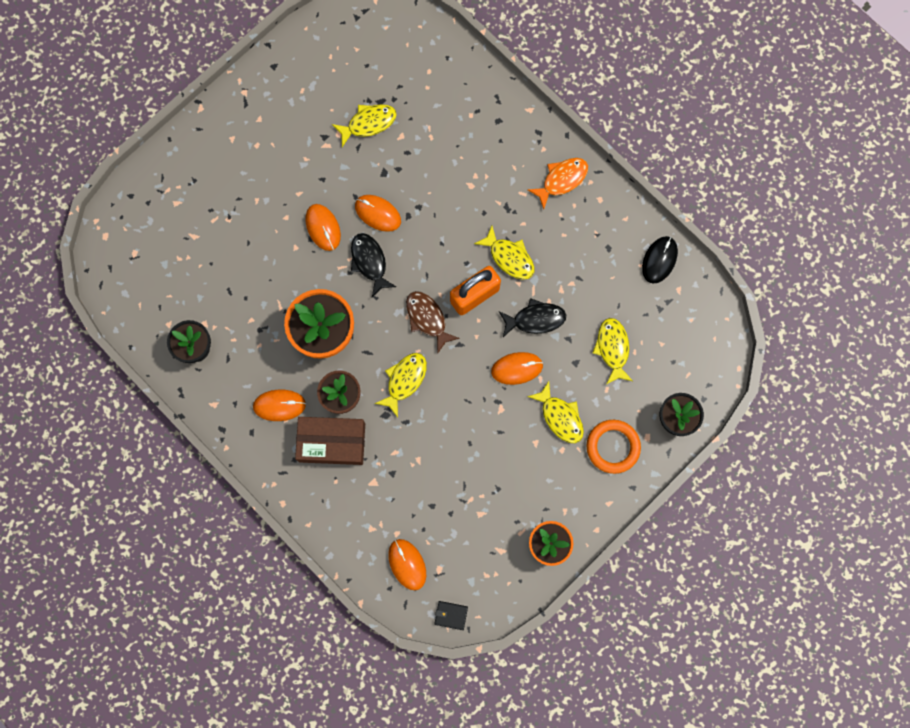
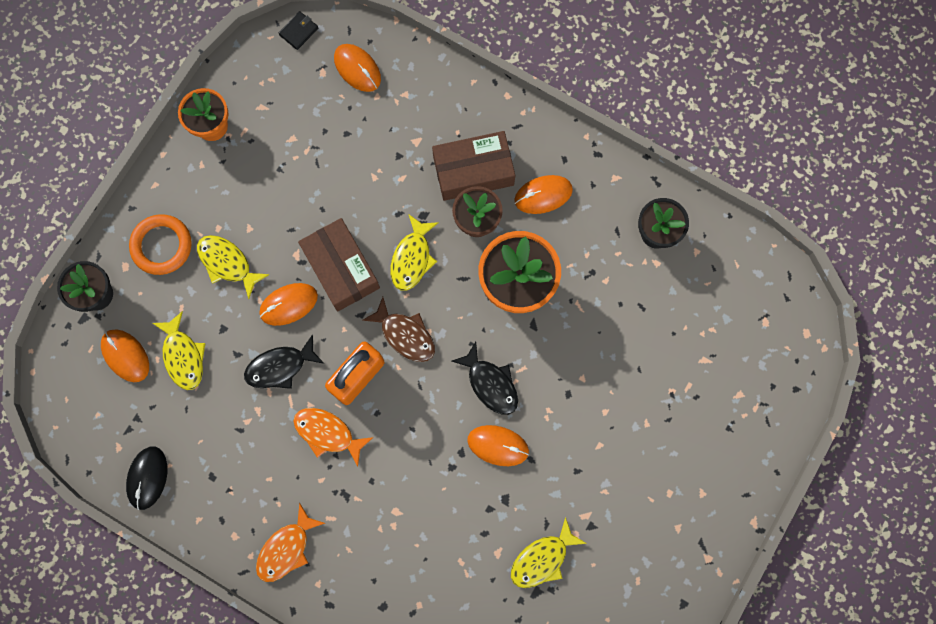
camera: 165 degrees right, 0 degrees up
orange mouse [306,204,341,251] -> orange mouse moved to [101,329,149,382]
black wallet [434,601,468,630] -> black wallet turned 45 degrees counterclockwise [278,11,318,50]
yellow fish [474,226,534,280] -> orange fish [294,408,373,467]
none -> brown box [298,218,380,311]

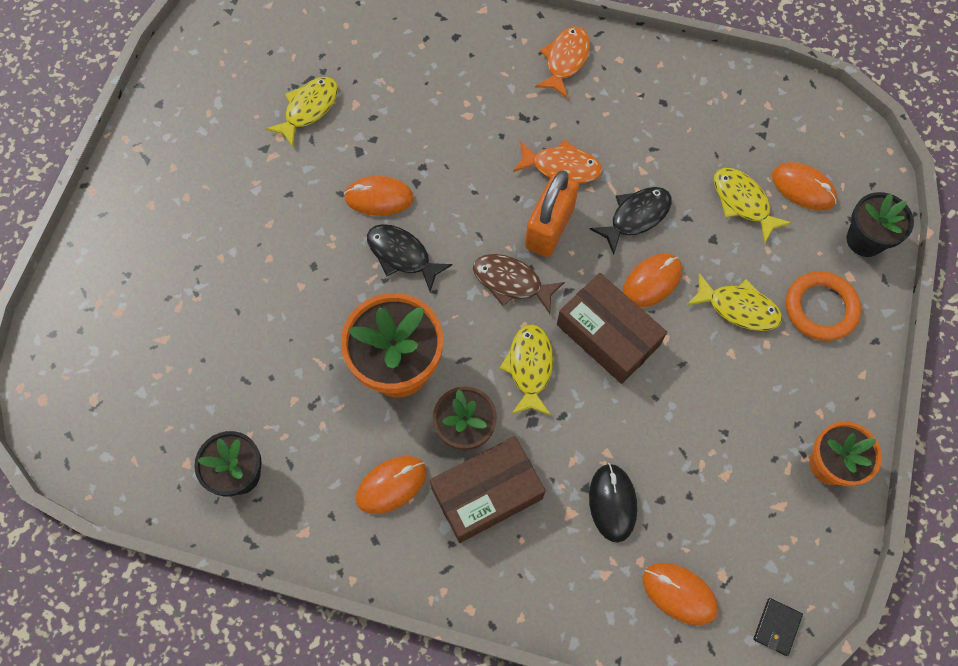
camera: 165 degrees right, 10 degrees down
black mouse [126,447,167,510] -> black mouse moved to [589,463,637,543]

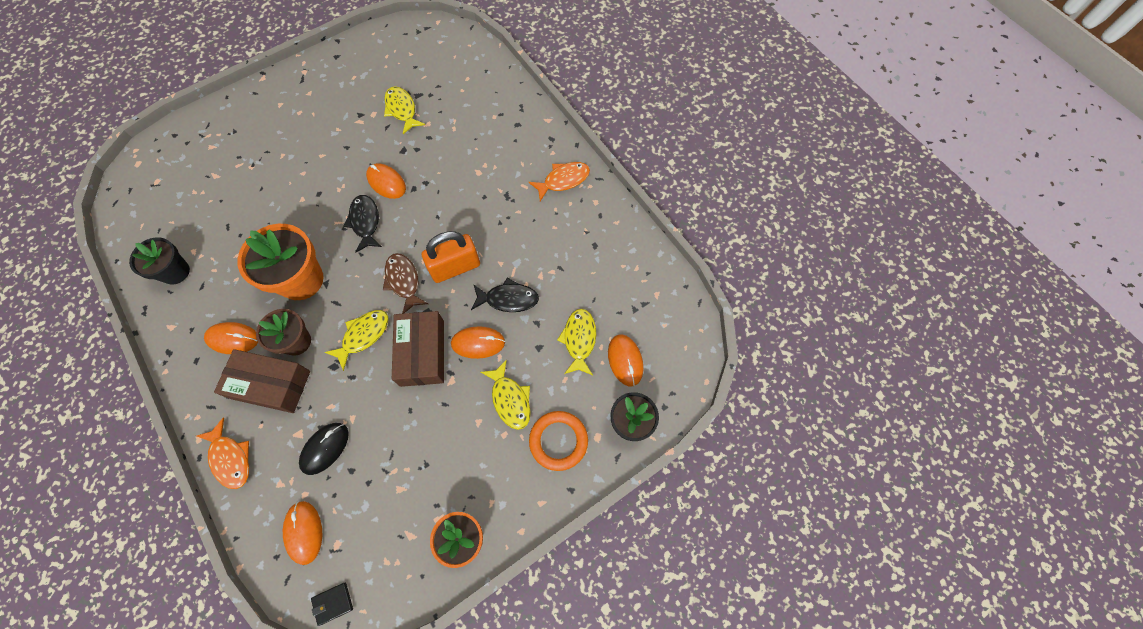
camera: 40 degrees right, 0 degrees up
yellow fish [266,77,338,147] -> yellow fish turned 105 degrees counterclockwise [384,86,425,134]
orange fish [513,139,602,184] -> orange fish moved to [197,418,249,489]

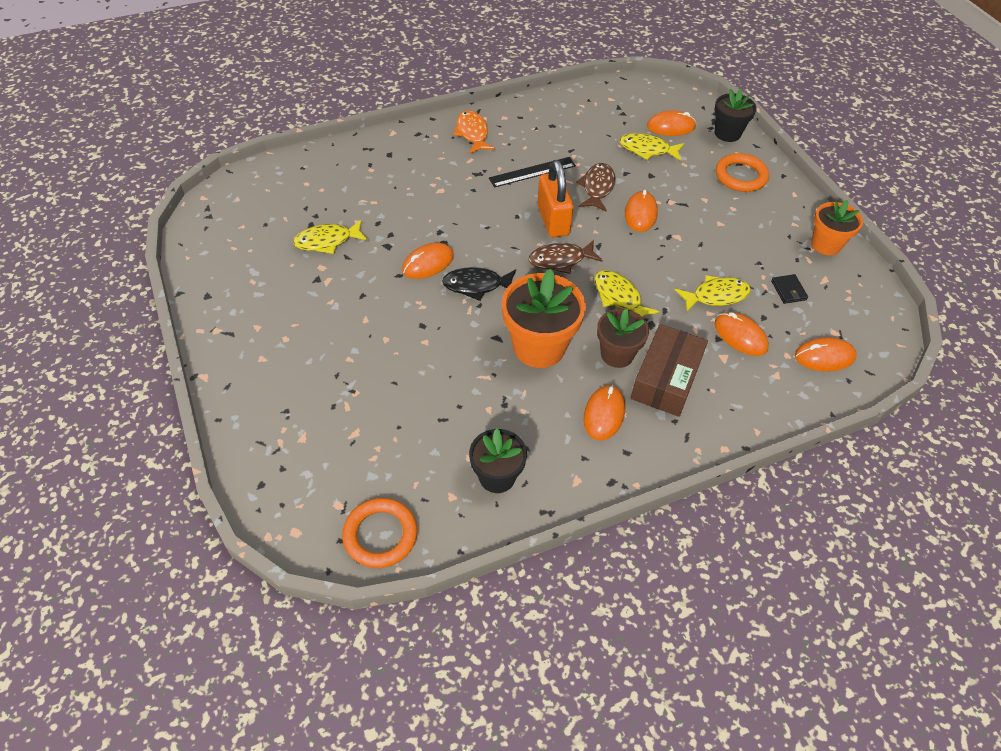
camera: 80 degrees left, 15 degrees down
orange fish [197,418,249,489] -> none
black mouse [299,423,349,475] -> orange mouse [715,312,769,356]
black wallet [311,583,353,626] -> black wallet moved to [771,274,808,304]
brown box [392,311,444,387] -> none
black fish [471,278,539,312] -> brown fish [576,163,615,212]
yellow fish [481,359,531,430] -> yellow fish moved to [675,275,751,313]
none -> orange ring [342,498,418,568]
none -> black ruler [489,157,576,188]

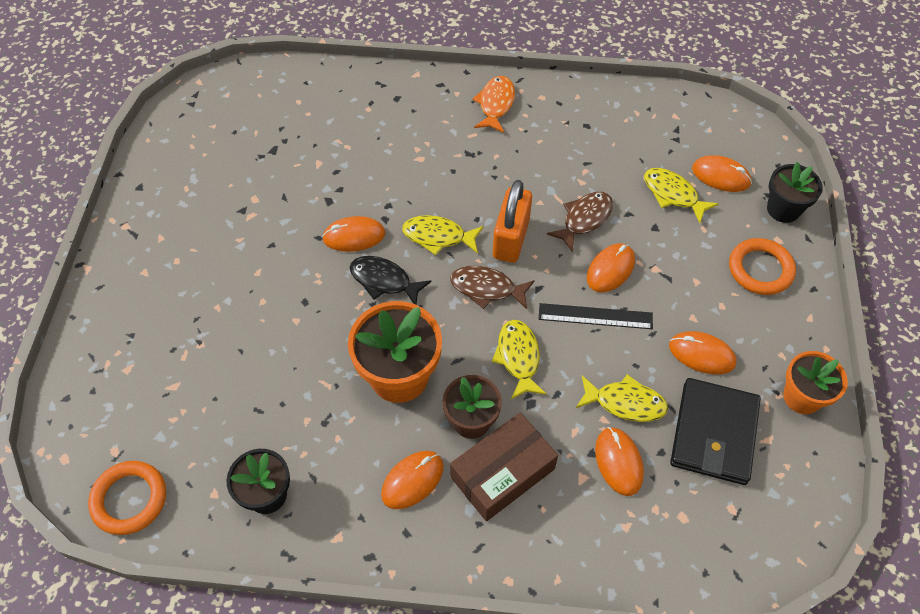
camera: 30 degrees right, 5 degrees up
yellow fish [293,220,368,254] -> yellow fish moved to [402,215,484,255]
black ruler [489,157,576,188] -> black ruler moved to [539,303,653,329]
black wallet [771,274,808,304] -> black wallet [670,378,761,485], size x2.42
orange mouse [795,337,857,371] -> orange mouse moved to [669,331,736,375]

